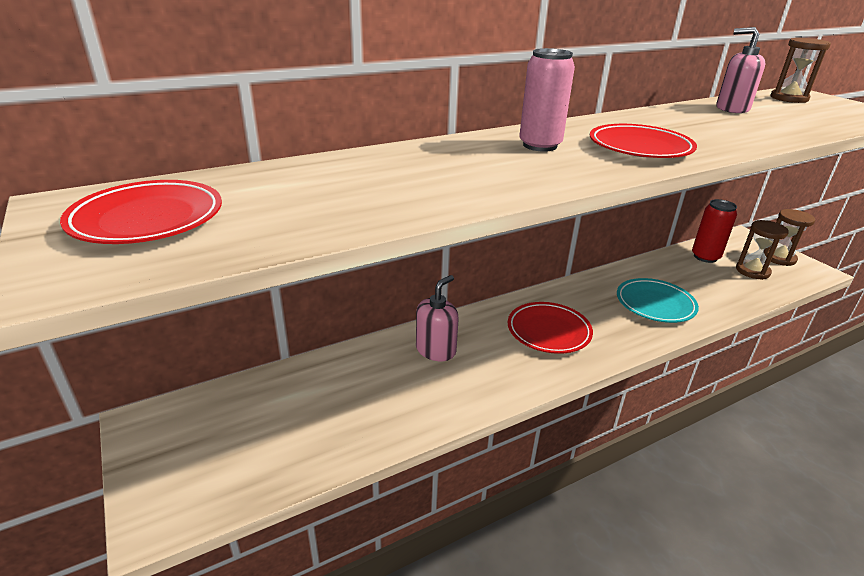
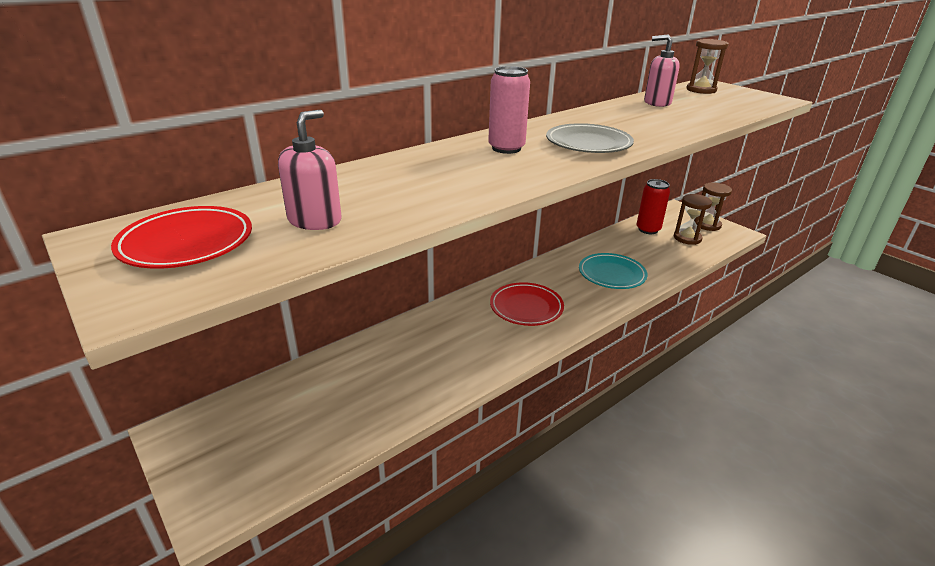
camera: 10 degrees left, 0 degrees up
pink soap dispenser [416,275,459,361] -> pink soap dispenser moved to [278,109,342,230]
red plate [590,124,697,158] -> grey plate [546,123,634,153]

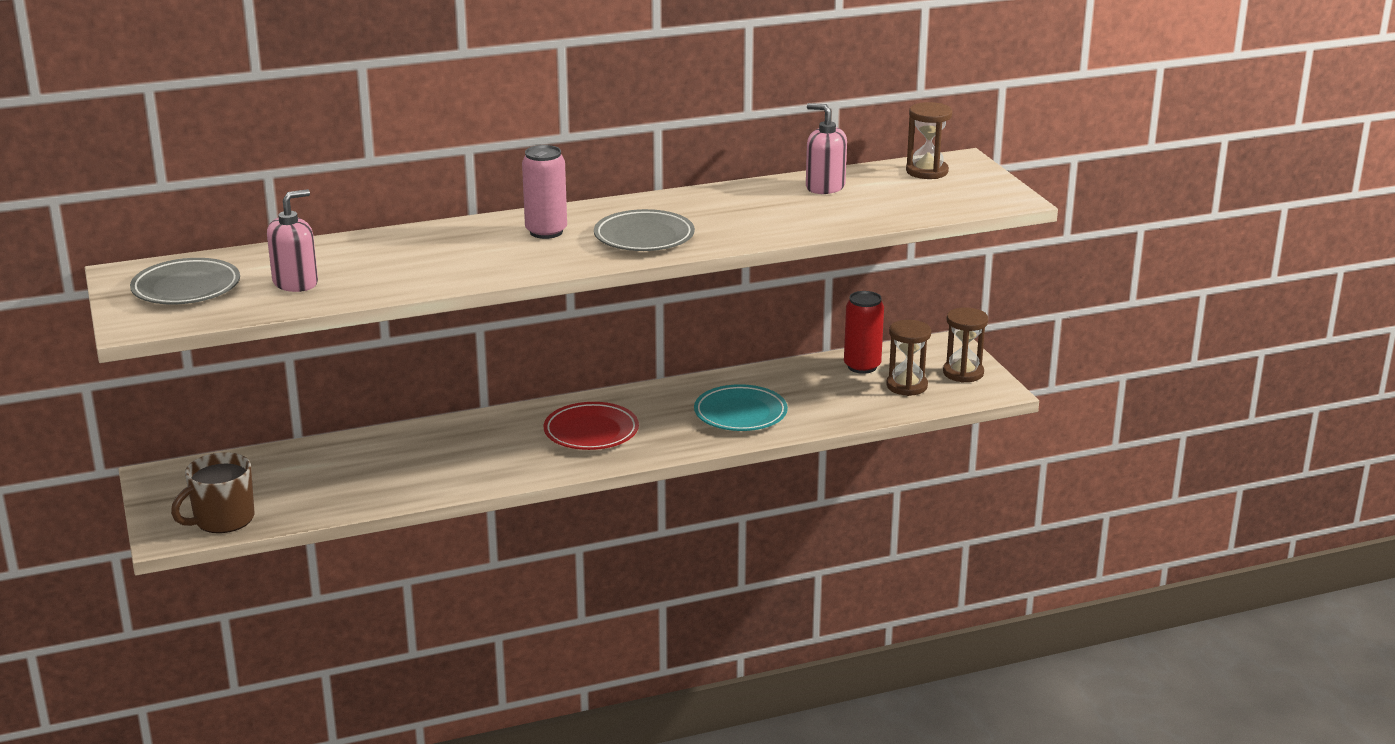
camera: 20 degrees right, 5 degrees down
red plate [111,206,252,269] -> grey plate [130,258,240,304]
none -> brown mug [171,452,254,533]

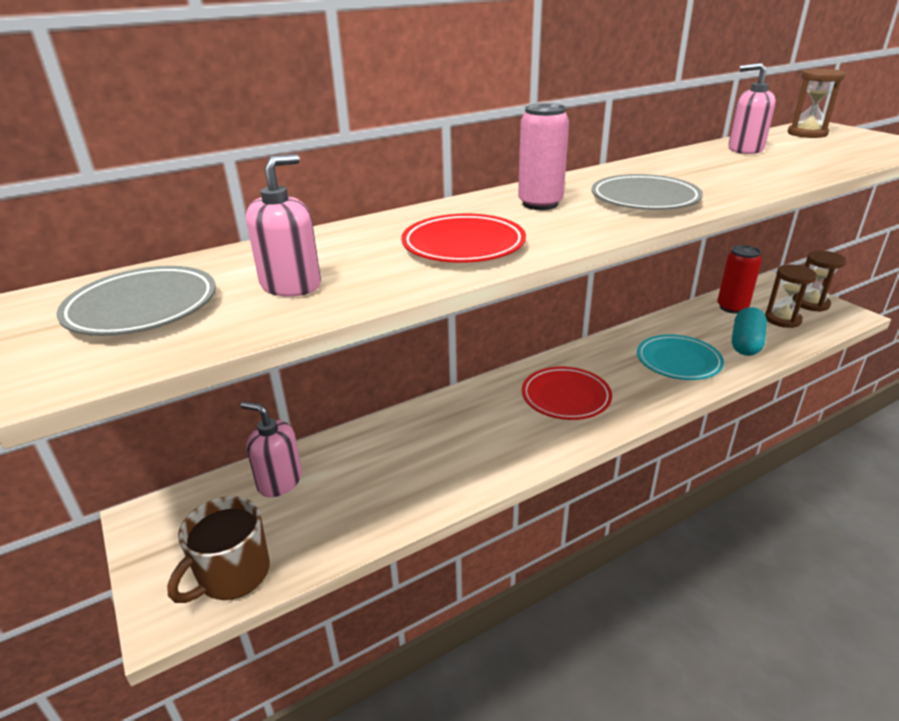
camera: 10 degrees left, 5 degrees up
none -> pink soap dispenser [241,401,302,497]
none -> red plate [401,213,526,263]
none -> turquoise capsule [732,307,767,356]

